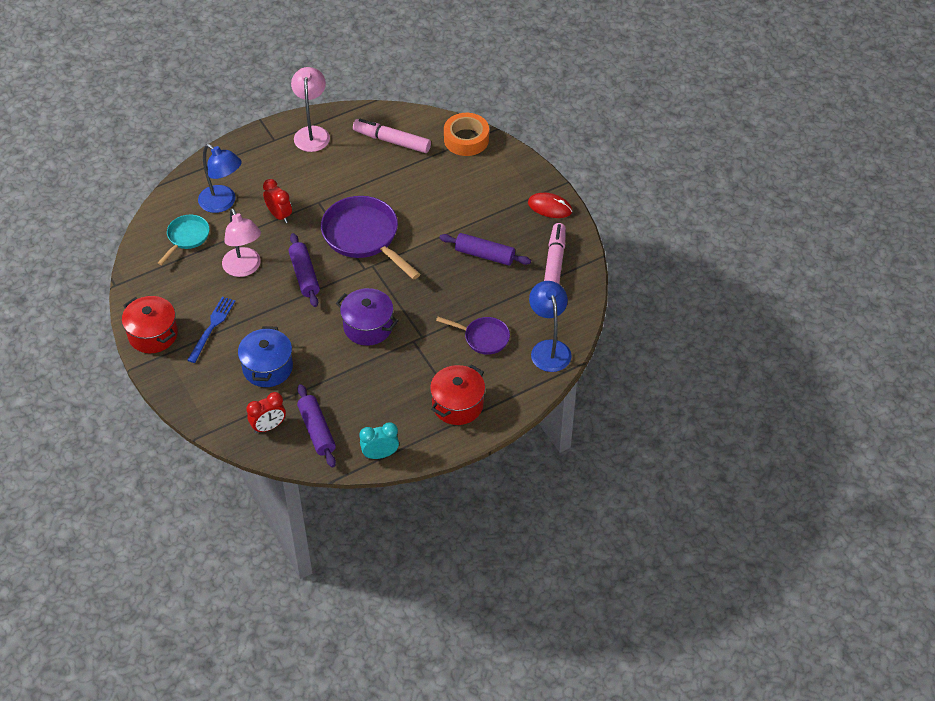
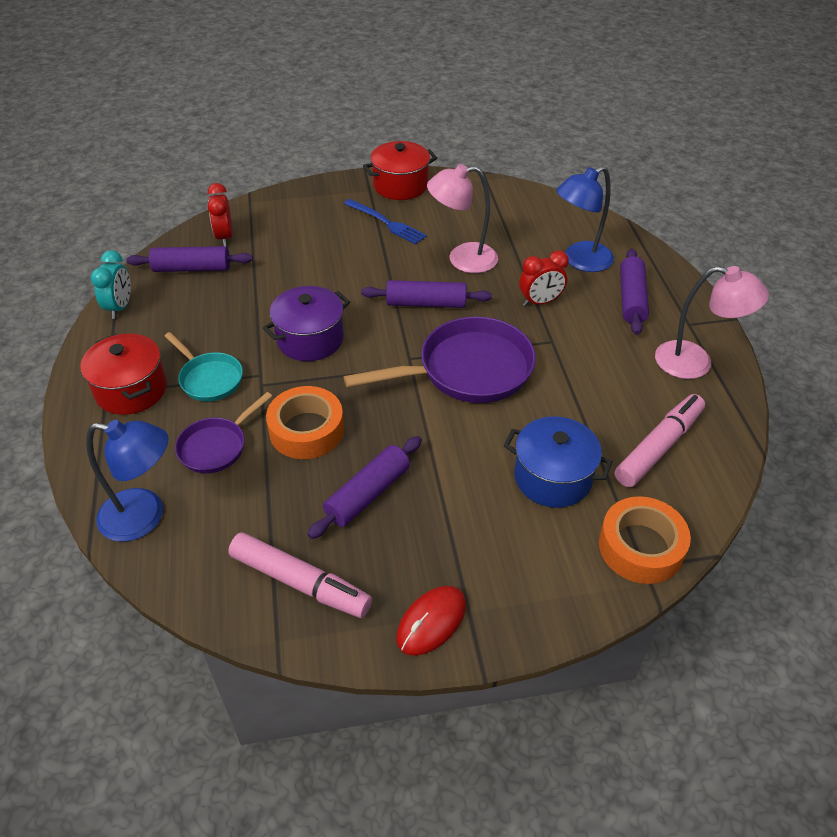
camera: 110 degrees right, 5 degrees down
turquoise pan [158,215,210,265] -> turquoise pan moved to [165,332,243,401]
blue pot [238,326,293,387] -> blue pot moved to [504,416,613,508]
none -> orange tape [266,386,344,459]
none -> purple rolling pin [620,249,649,335]

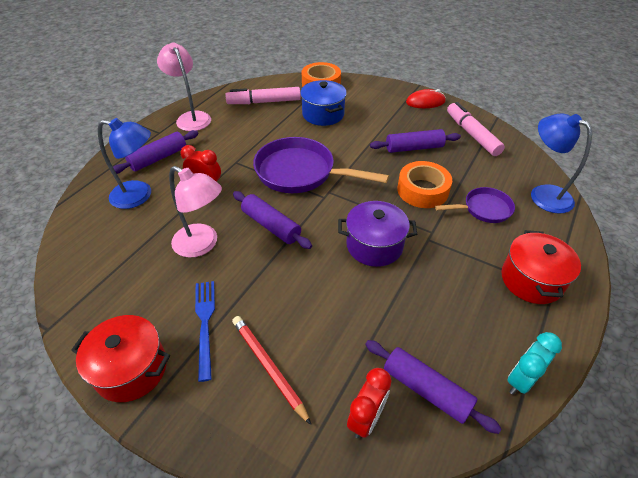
camera: 140 degrees left, 0 degrees up
turquoise pan [165,332,243,401] -> none
none -> red pencil [232,316,311,425]

